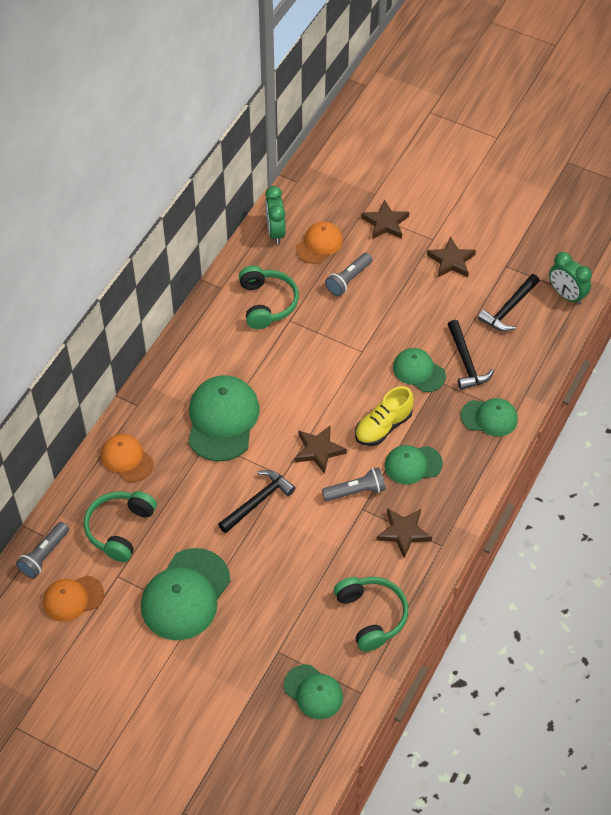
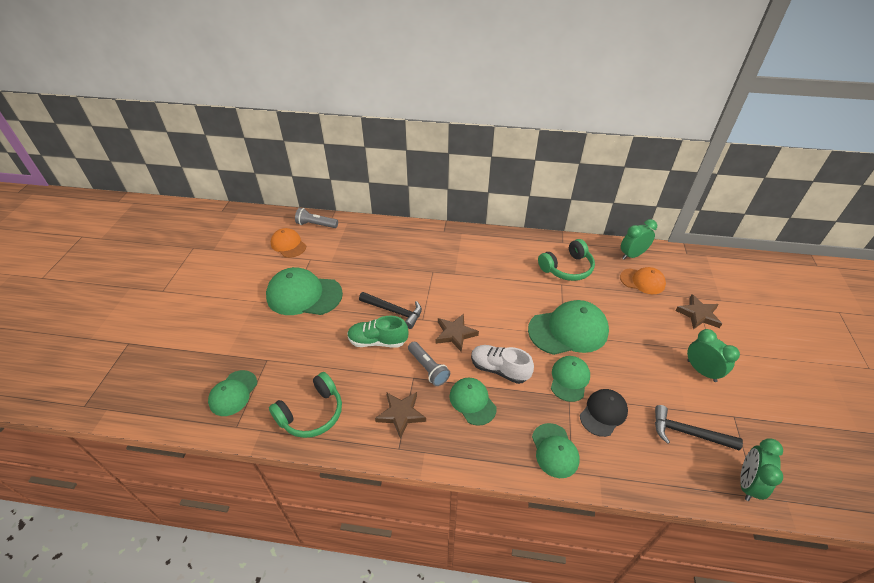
camera: 70 degrees right, 10 degrees down
green headphones [84,491,157,562] -> none
orange cap [101,434,154,482] -> none
green cap [188,376,259,461] -> green cap moved to [528,300,609,355]
grey flashlight [325,253,372,296] -> none
yellow shoe [355,386,414,446] -> white shoe [471,345,534,384]
brown star [427,237,476,277] -> green clock [687,329,740,382]
black hammer [448,320,494,390] -> black cap [580,389,628,437]
none -> green shoe [347,316,409,348]

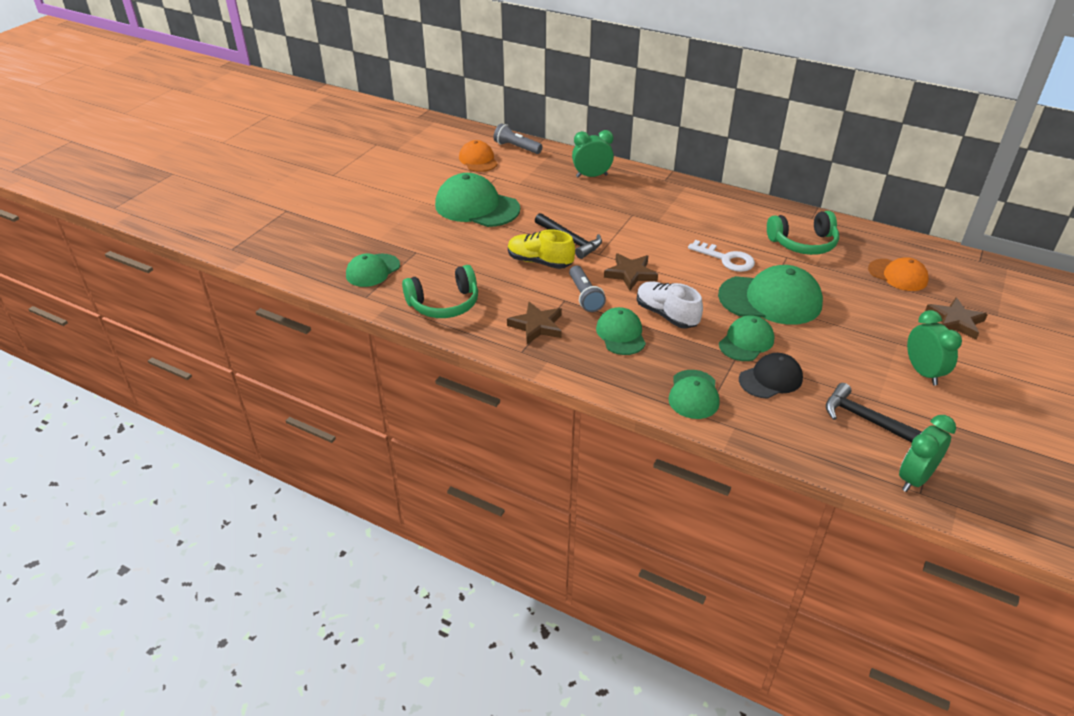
camera: 20 degrees right, 5 degrees down
green shoe [347,316,409,348] -> yellow shoe [508,229,575,269]
green clock [621,219,657,260] -> green clock moved to [572,130,614,178]
none -> white key [688,240,755,272]

